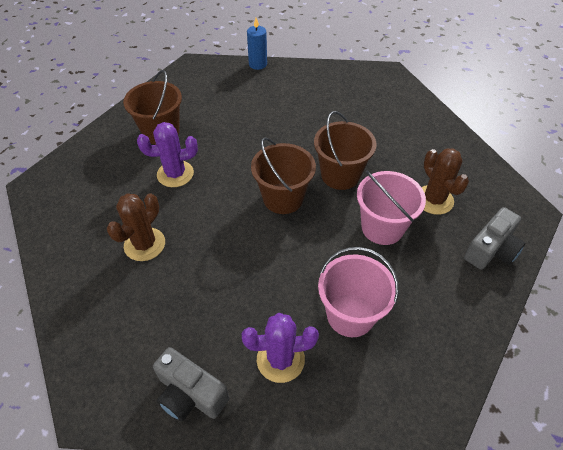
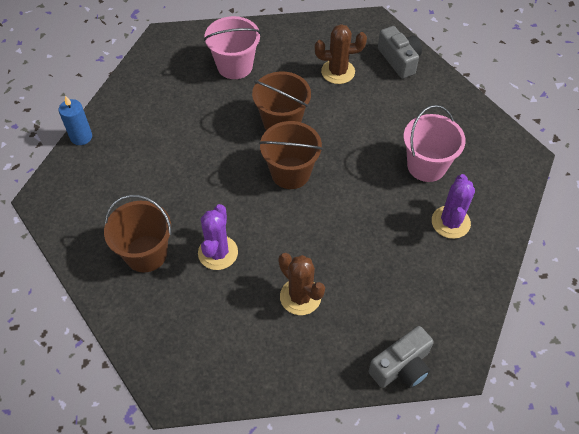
camera: 70 degrees left, 5 degrees up
grey camera [153,347,229,422] -> grey camera moved to [369,326,434,388]
pink bucket [357,171,426,245] -> pink bucket moved to [204,16,261,79]

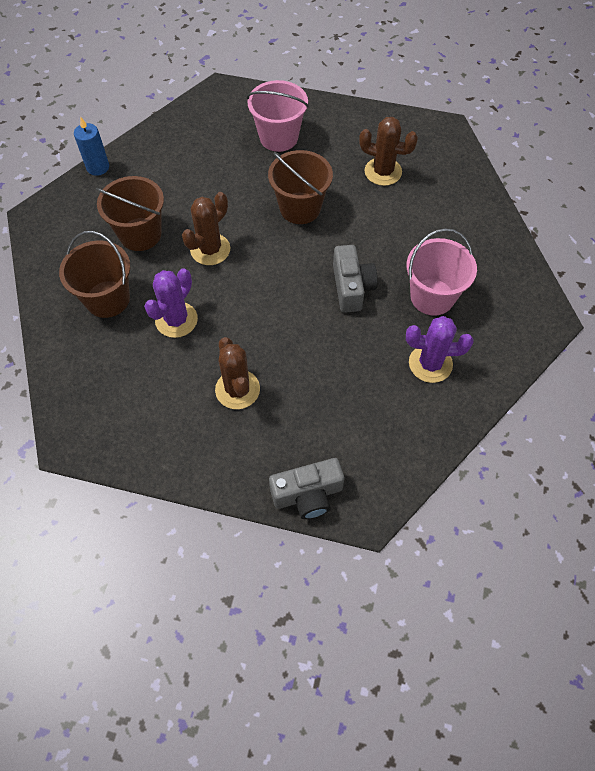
camera: 20 degrees right, 5 degrees up
brown bucket [259,121,323,189] -> brown bucket moved to [96,176,164,251]
grey camera [378,26,422,79] -> grey camera moved to [333,245,378,313]
purple cactus [432,174,475,239] -> purple cactus turned 60 degrees clockwise [406,316,474,383]
none -> brown cactus [182,192,230,265]

